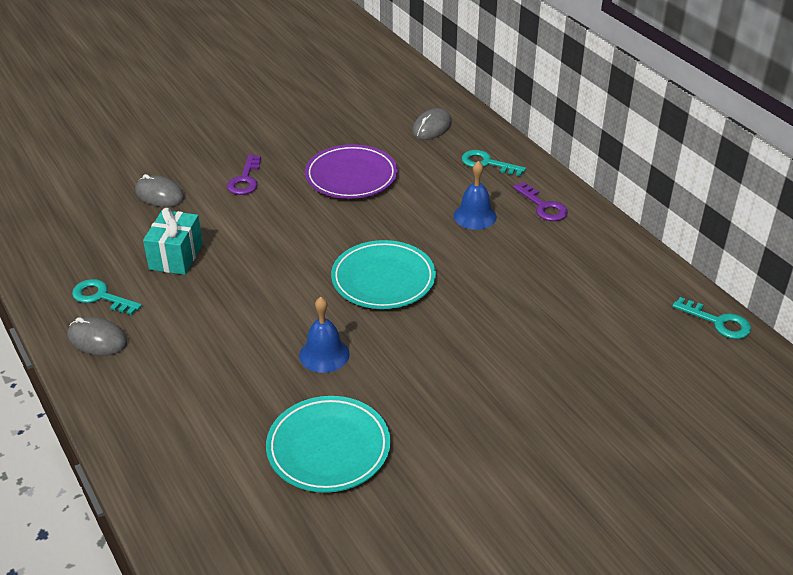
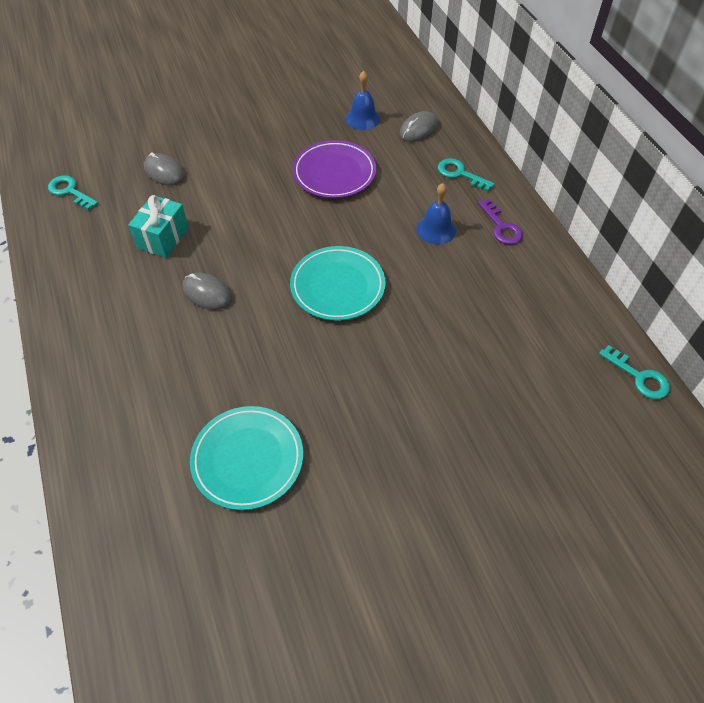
camera: 10 degrees right, 15 degrees up
grey mouse [67,317,128,356] -> grey mouse moved to [182,272,232,310]
turquoise key [72,279,142,315] -> turquoise key moved to [48,175,98,210]
purple key [227,155,261,195] -> none
blue bell [299,297,350,373] -> blue bell moved to [346,71,380,130]

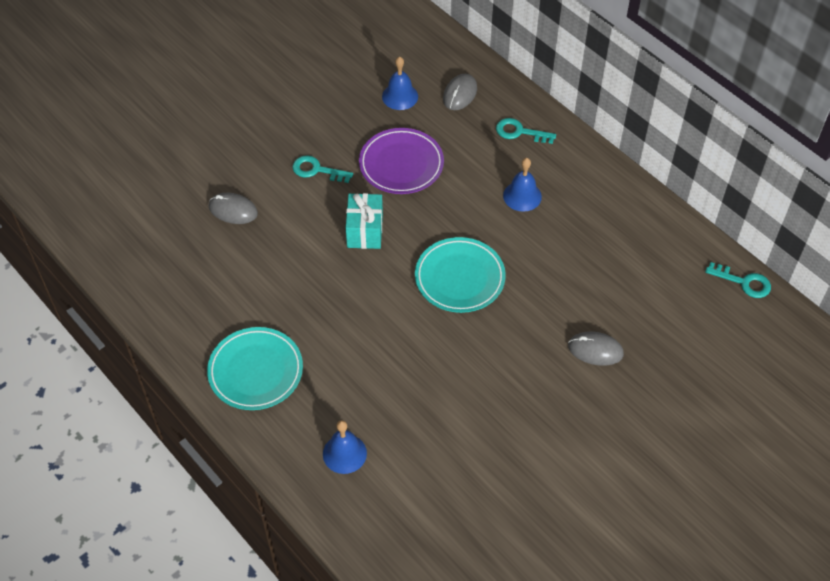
camera: 20 degrees left, 0 degrees up
turquoise key [48,175,98,210] -> turquoise key moved to [292,155,353,183]
turquoise gift [128,195,189,258] -> turquoise gift moved to [346,193,383,249]
grey mouse [182,272,232,310] -> grey mouse moved to [568,331,624,366]
turquoise plate [190,406,303,510] -> turquoise plate moved to [207,327,303,410]
purple key [478,199,523,245] -> none
none -> blue bell [323,420,367,474]

